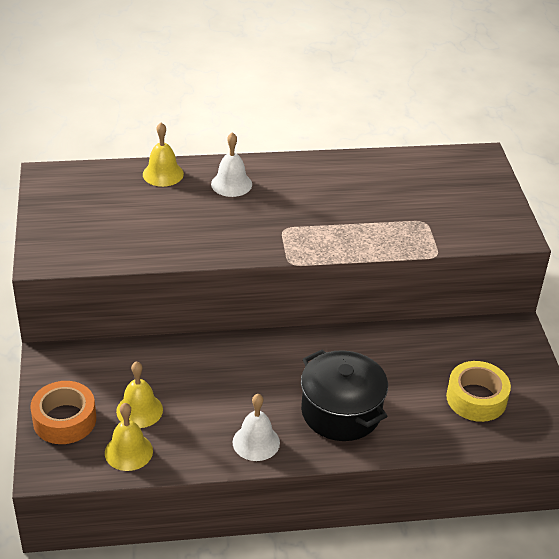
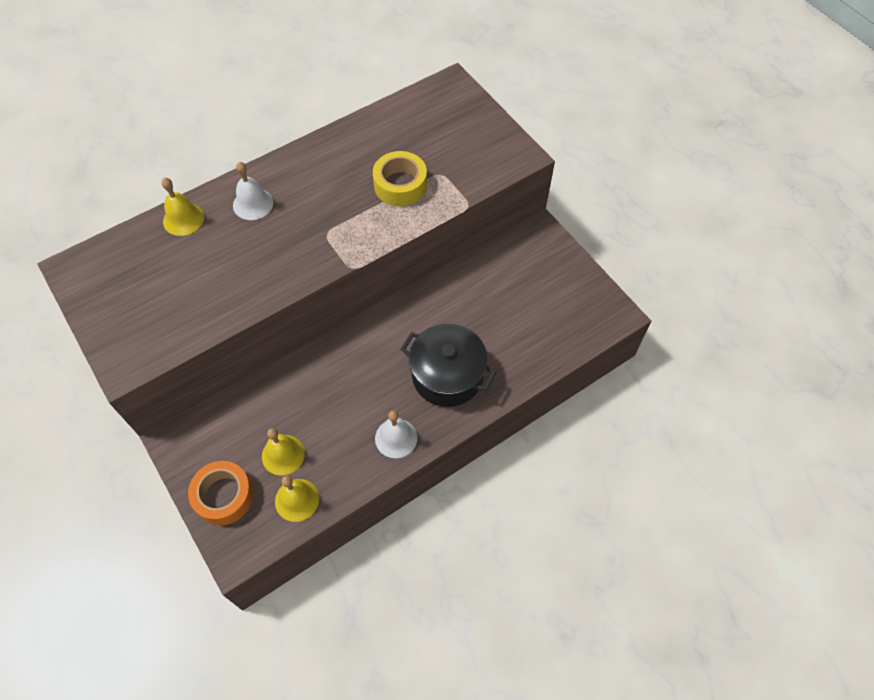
camera: 25 degrees left, 20 degrees up
yellow tape [446,361,511,422] -> yellow tape moved to [373,151,427,206]

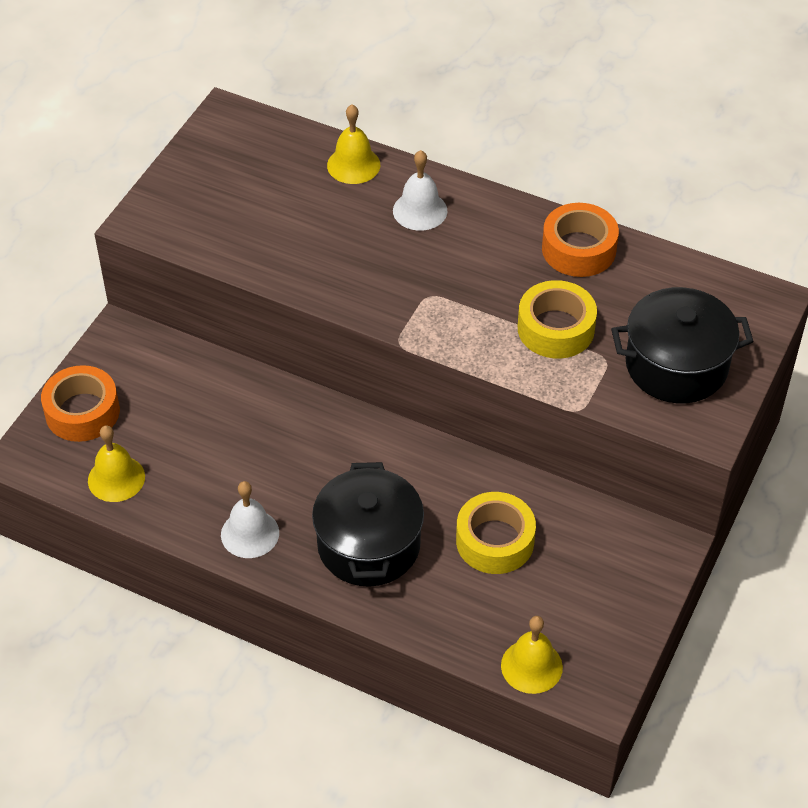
camera: 60 degrees right, 10 degrees down
yellow bell [262,428,305,475] -> yellow bell moved to [501,616,563,694]
none -> yellow tape [456,492,536,574]
none -> orange tape [542,203,619,277]
none -> black pot [611,287,754,403]

